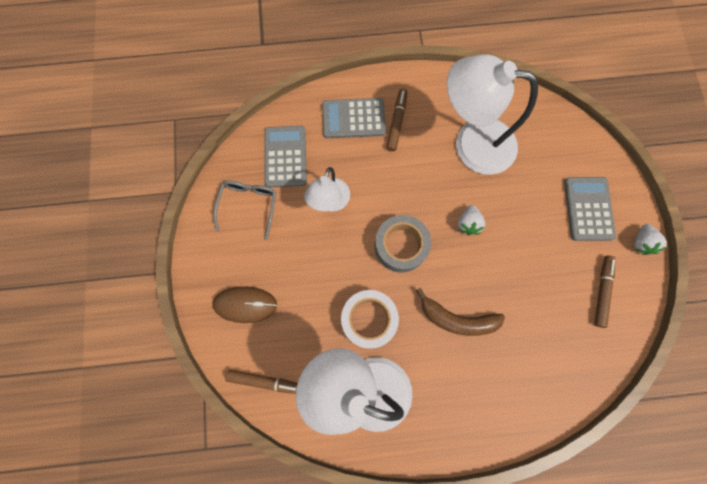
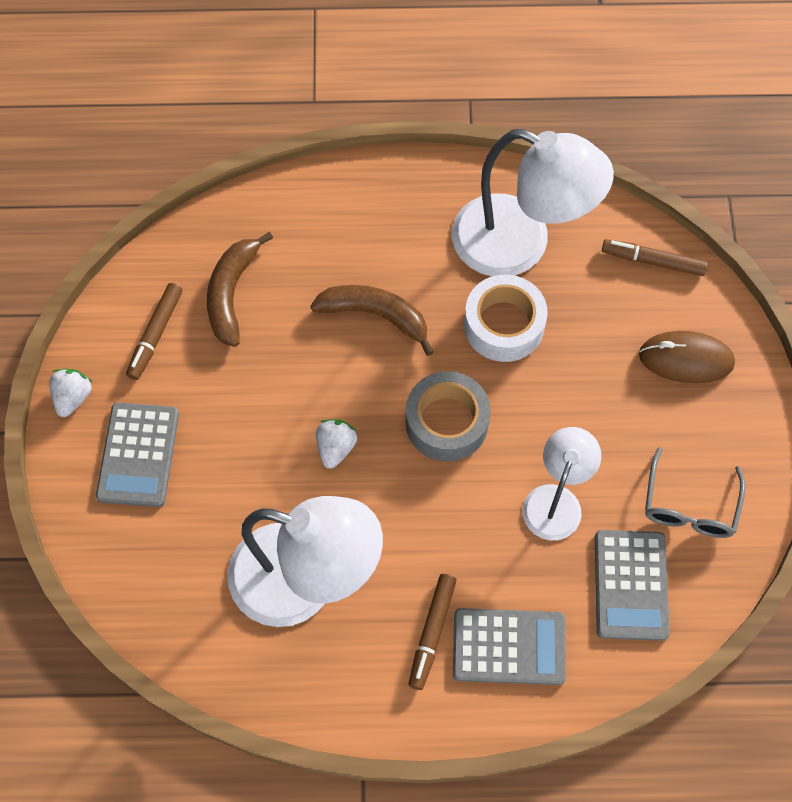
camera: 175 degrees left, 10 degrees down
none -> brown banana [207,232,273,347]

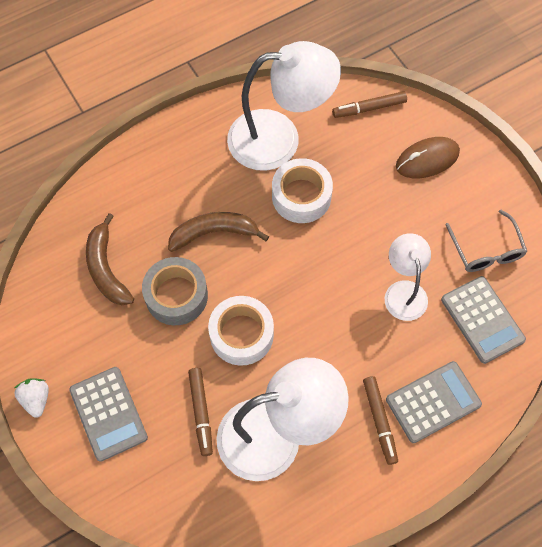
camera: 30 degrees left, 0 degrees up
brown marker [126,283,183,380] -> brown marker moved to [188,368,213,456]
white strawberry [316,419,357,469] -> white tape [208,296,274,366]
grey tape [406,371,491,462] -> grey tape moved to [142,257,208,325]

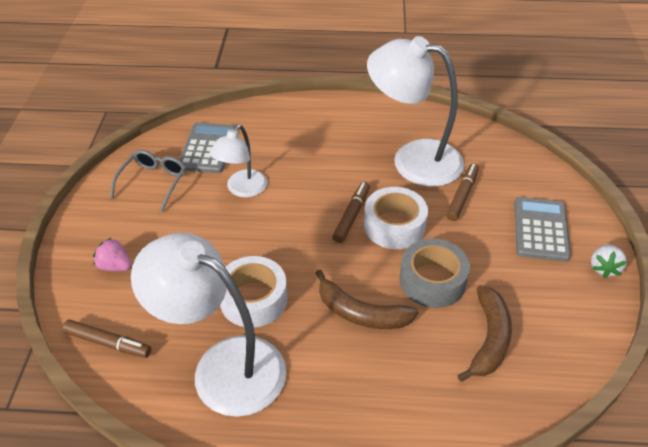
camera: 145 degrees left, 20 degrees down
brown marker [363,376,398,465] -> brown marker moved to [332,182,370,243]
grey calculator [386,361,482,443] -> none
brown mouse [396,137,460,178] -> pink strawberry [93,237,132,271]

